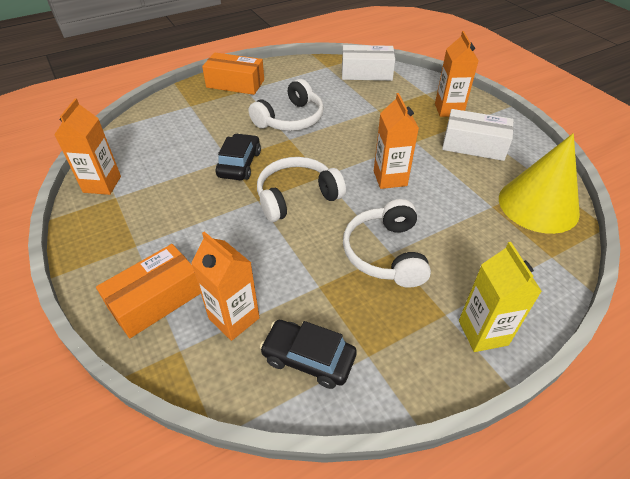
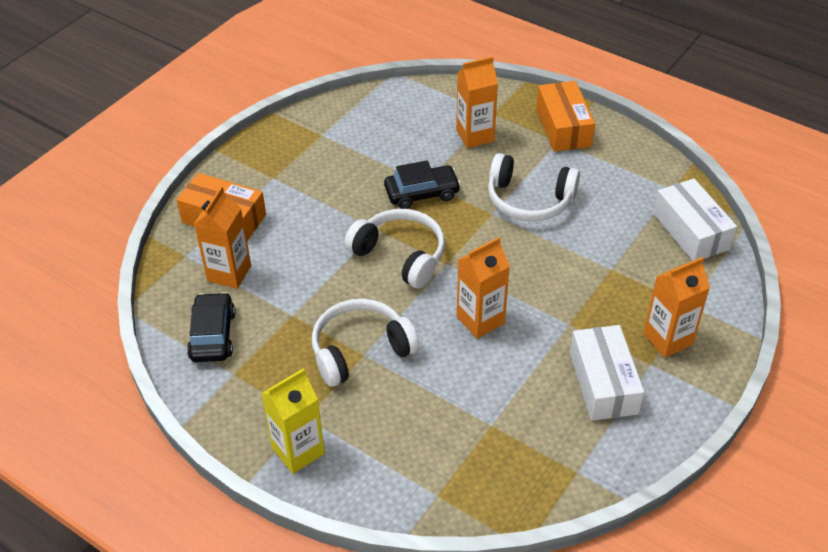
camera: 65 degrees right, 0 degrees up
orange carton [54,98,121,195] -> orange carton moved to [456,57,498,148]
yellow cone [499,133,580,234] -> none

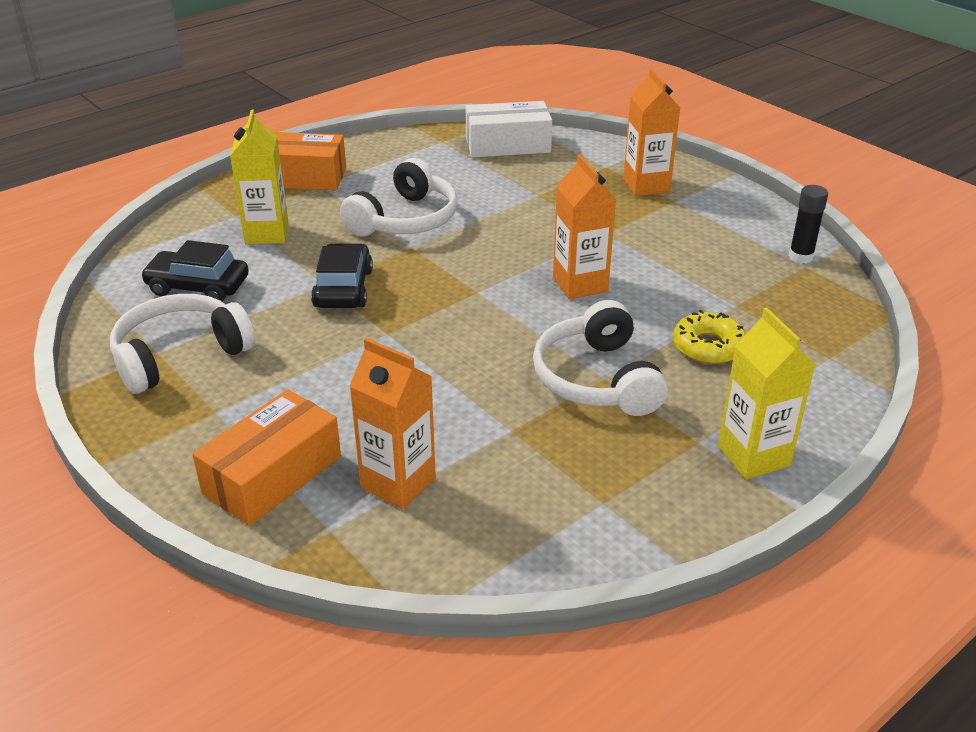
camera: 75 degrees left, 10 degrees down
black car [187,292,235,362] -> black car moved to [141,240,249,302]
white headphones [344,209,445,289] -> white headphones moved to [110,294,255,394]
orange carton [456,57,498,148] -> yellow carton [230,110,289,244]
white box [570,325,644,421] -> none
none -> yellow donut [673,310,746,364]
none -> black glue stick [789,185,828,263]

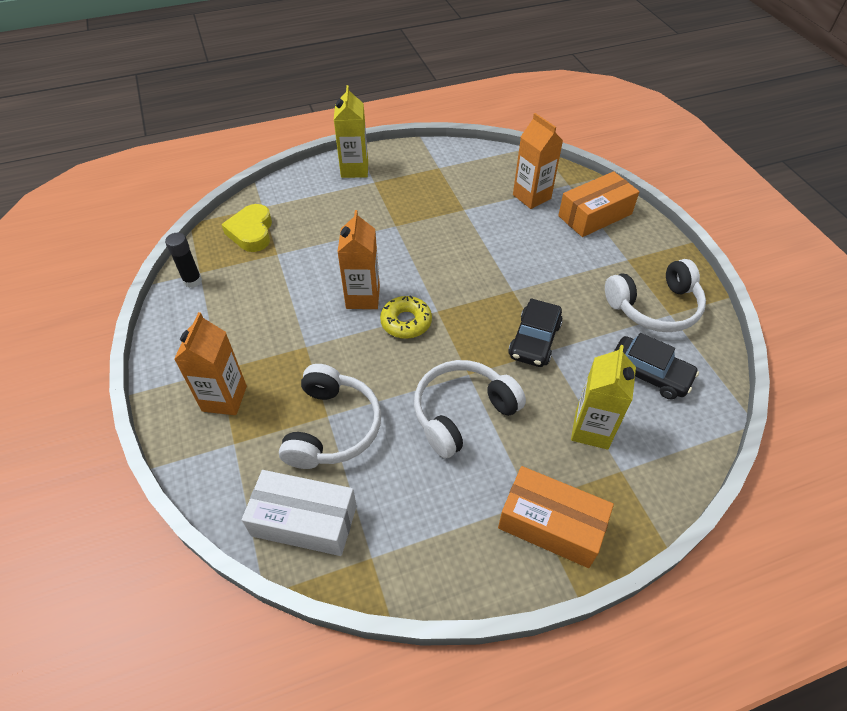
camera: 160 degrees left, 15 degrees up
white headphones [533,300,668,416] -> white headphones moved to [279,364,381,469]
yellow donut [673,310,746,364] -> yellow donut moved to [380,295,432,339]
none -> yellow heart [221,204,272,252]

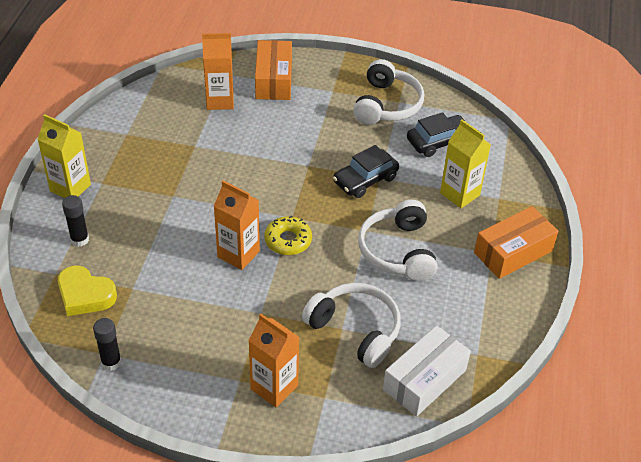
camera: 60 degrees left, 5 degrees down
black car [508,298,563,367] -> black car turned 90 degrees clockwise [333,145,399,198]
none -> black glue stick [62,195,89,247]

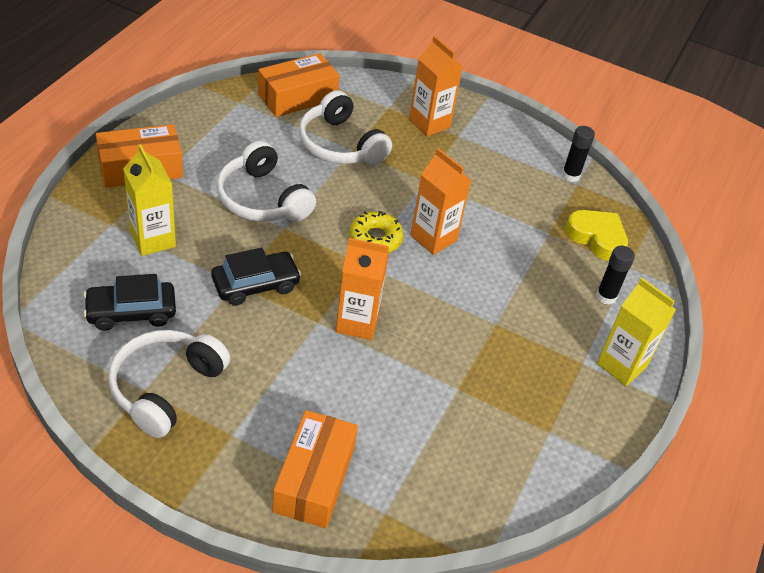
camera: 170 degrees left, 0 degrees up
orange carton [202,33,234,110] -> orange carton moved to [336,238,389,340]
white headphones [358,200,437,281] -> white headphones turned 135 degrees clockwise [216,141,316,222]
white box [383,325,471,417] -> orange box [258,53,340,117]

